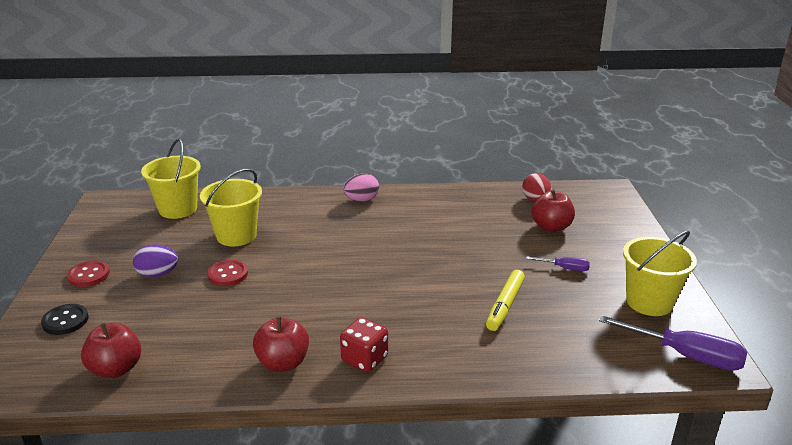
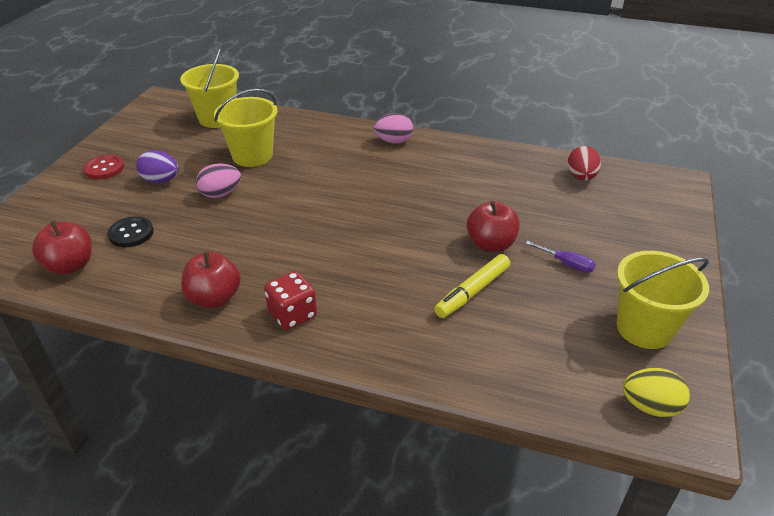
camera: 20 degrees right, 10 degrees up
black button [41,304,89,335] -> black button moved to [108,217,153,247]
red button [207,260,248,286] -> pink egg [196,163,241,198]
red apple [532,189,575,232] -> red apple moved to [467,201,520,252]
purple screwdriver [599,315,747,371] -> yellow egg [623,368,690,417]

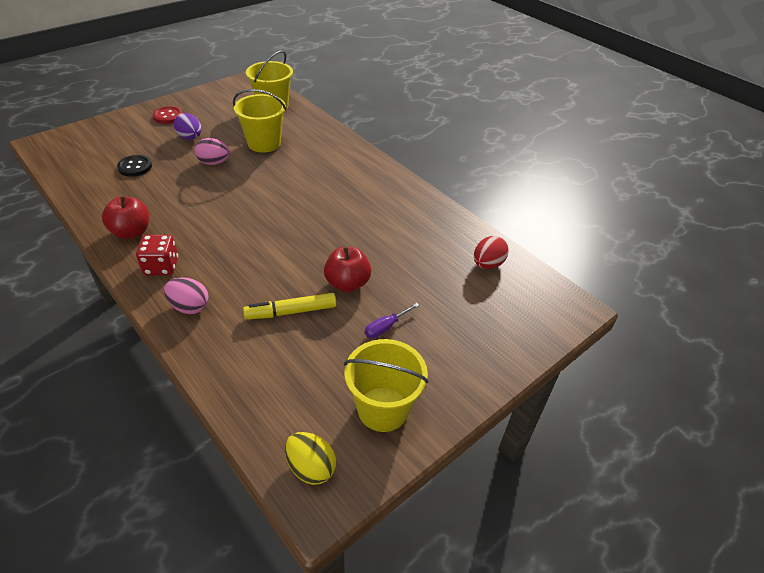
camera: 30 degrees right, 5 degrees up
red apple [32,221,92,275] -> none
pink egg [374,113,413,143] -> pink egg moved to [164,278,209,314]
purple screwdriver [525,241,596,273] -> purple screwdriver turned 75 degrees clockwise [365,303,419,338]

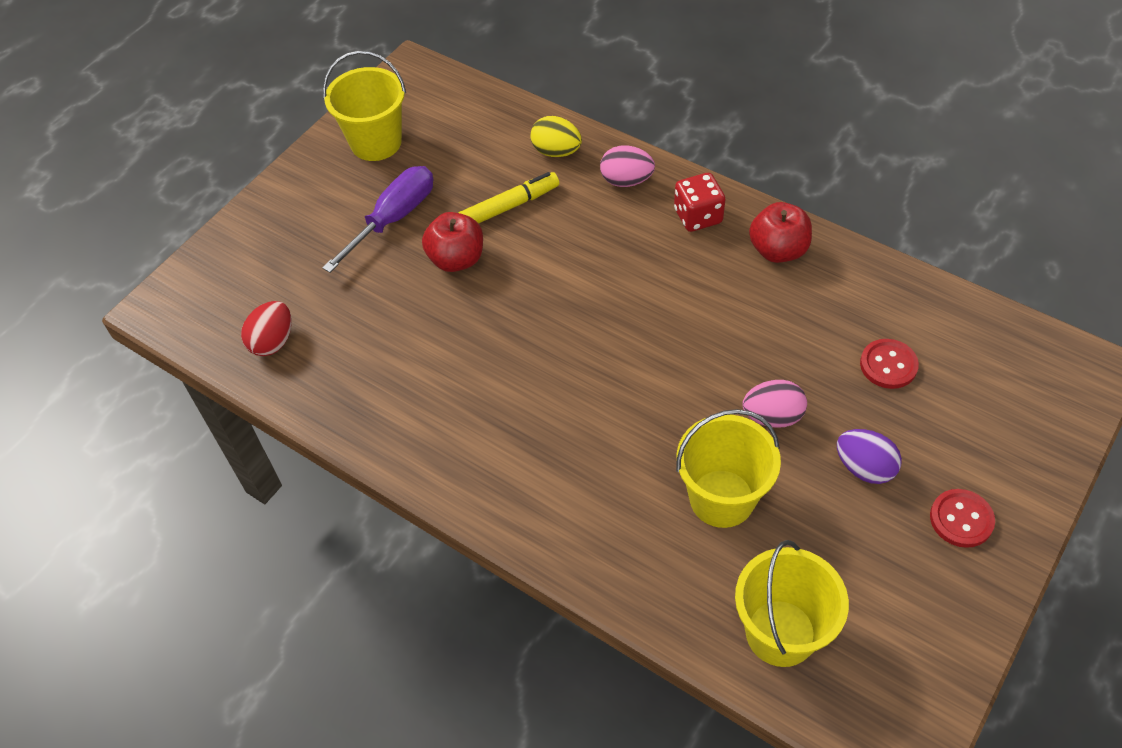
camera: 170 degrees right, 10 degrees up
black button [117,155,152,177] -> red button [860,339,919,389]
yellow egg [285,432,336,485] -> yellow egg moved to [531,116,582,157]
purple screwdriver [365,303,419,338] -> purple screwdriver [322,166,433,273], size x1.93

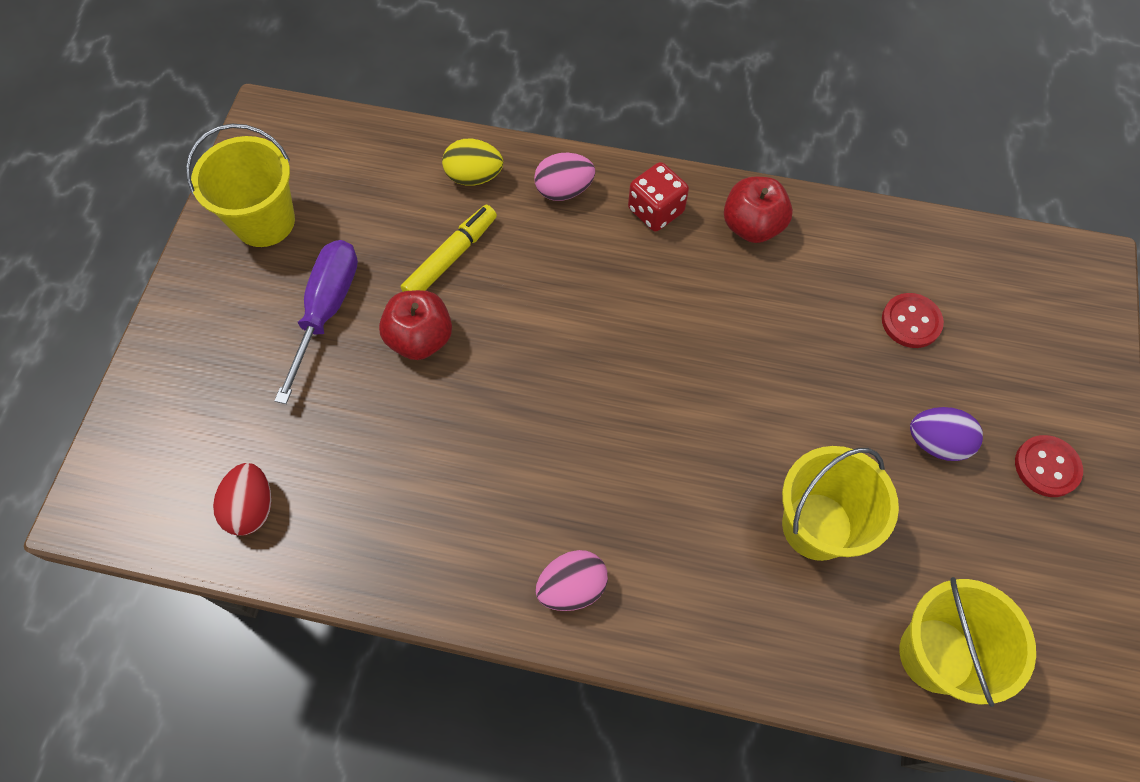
camera: 25 degrees left, 10 degrees up
pink egg [742,380,807,428] -> pink egg moved to [535,550,608,611]

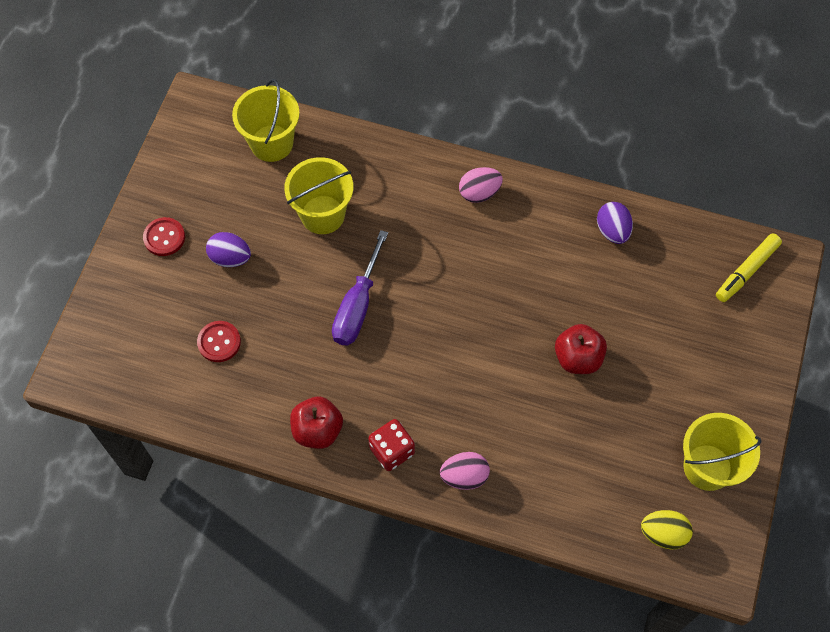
camera: 175 degrees left, 0 degrees up
red egg [213,463,271,536] -> none
purple screwdriver [274,240,358,404] -> purple screwdriver moved to [332,230,388,346]
yellow marker [401,205,497,292] -> yellow marker moved to [716,234,782,302]
yellow egg [442,139,503,186] -> yellow egg moved to [641,510,693,549]
none -> purple egg [597,202,633,244]

